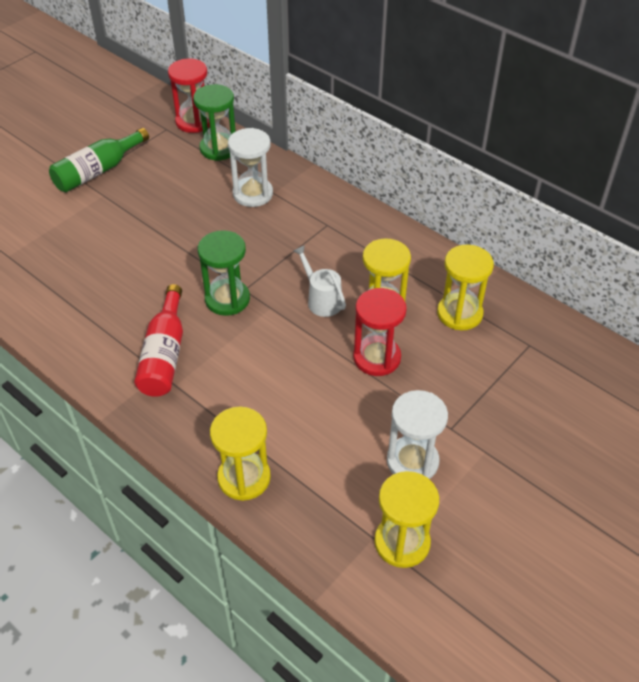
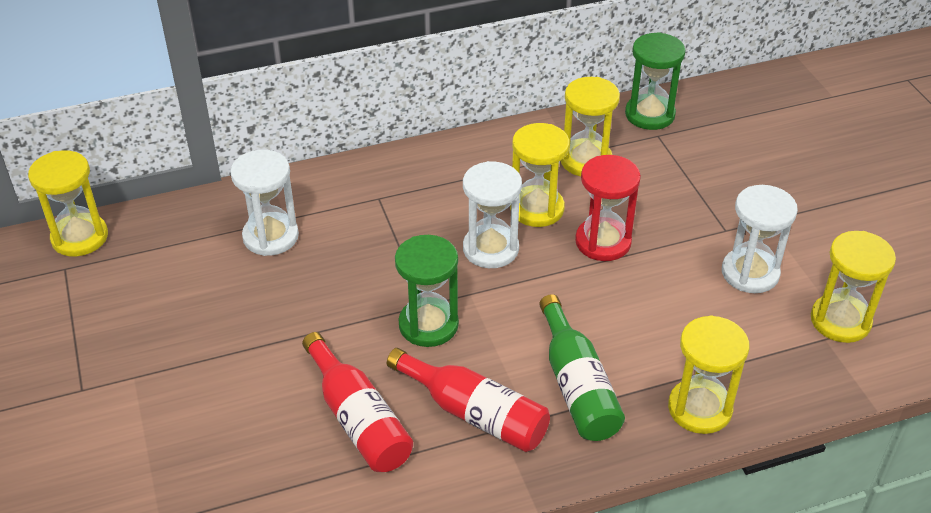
camera: 60 degrees left, 5 degrees down
green bottle [49,128,149,192] -> green bottle moved to [539,294,625,441]
red hourglass [168,58,210,133] -> yellow hourglass [28,150,108,257]
green hourglass [193,84,236,161] -> green hourglass moved to [625,32,686,130]
white watering can [293,245,346,317] -> white hourglass [463,161,522,268]
none -> red bottle [302,332,413,472]

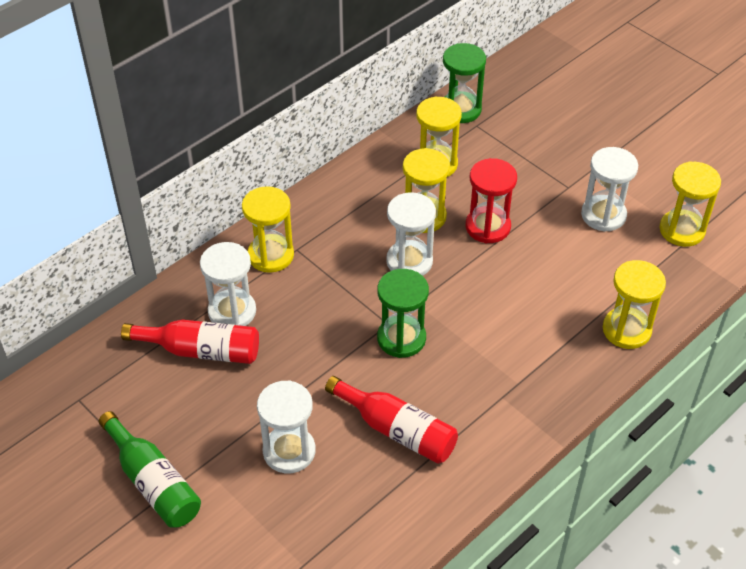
camera: 25 degrees left, 5 degrees up
yellow hourglass [28,150,108,257] -> yellow hourglass moved to [242,186,294,273]
red bottle [387,348,550,452] -> red bottle moved to [121,319,259,364]
green bottle [539,294,625,441] -> green bottle moved to [99,411,201,528]
none -> white hourglass [257,380,316,473]

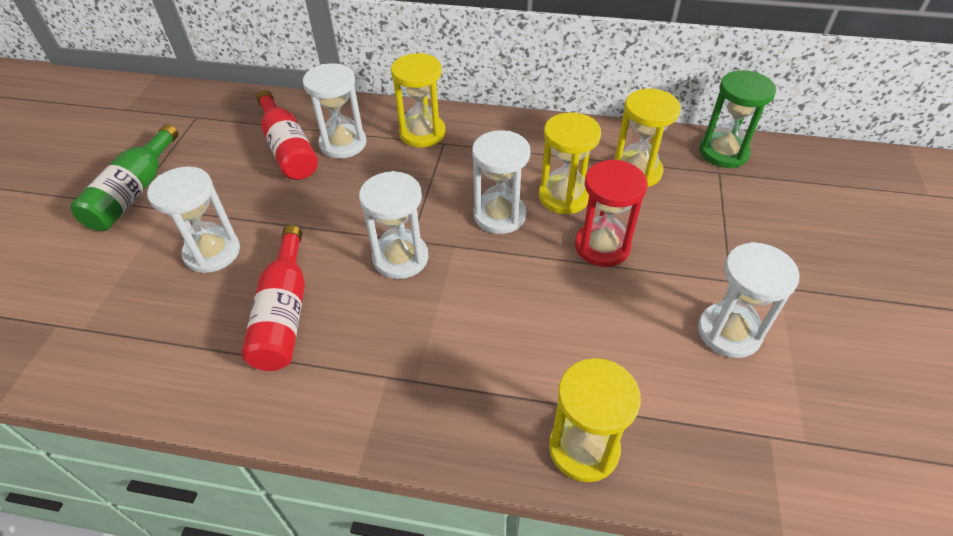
camera: 55 degrees right, 0 degrees up
green hourglass [377,269,429,358] -> white hourglass [359,171,428,279]
yellow hourglass [660,161,721,247] -> none

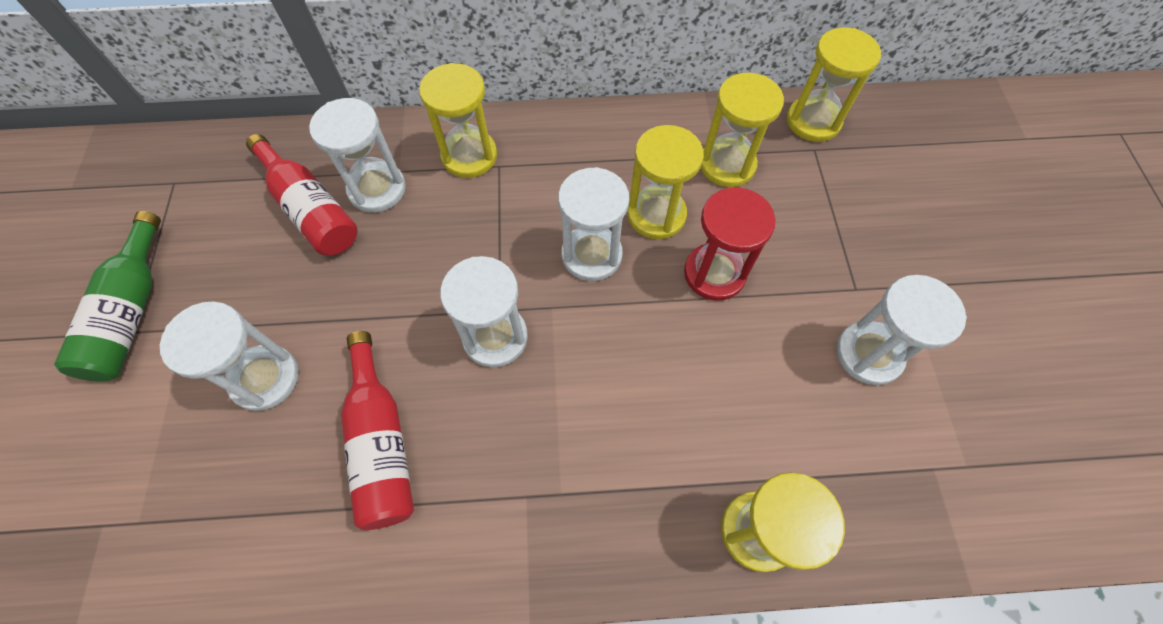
camera: 15 degrees left, 15 degrees up
green hourglass [700,70,776,168] -> yellow hourglass [787,27,881,142]

